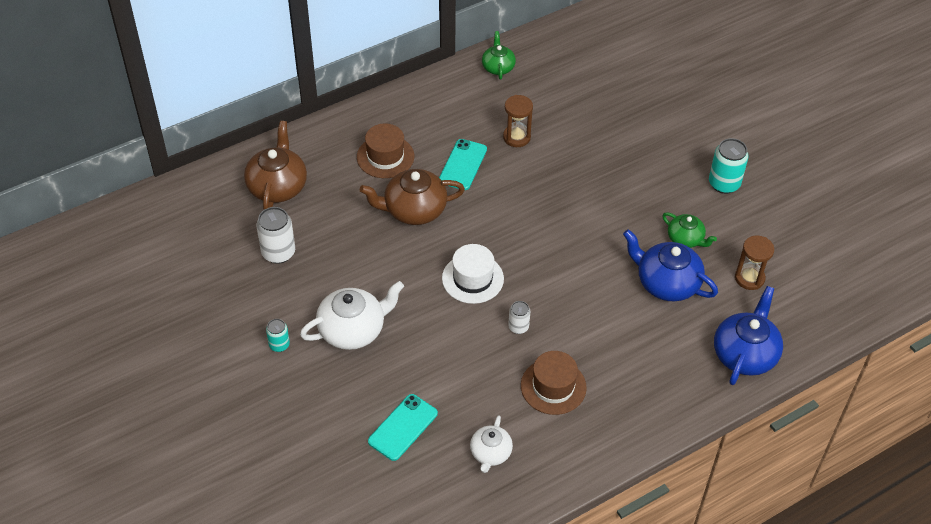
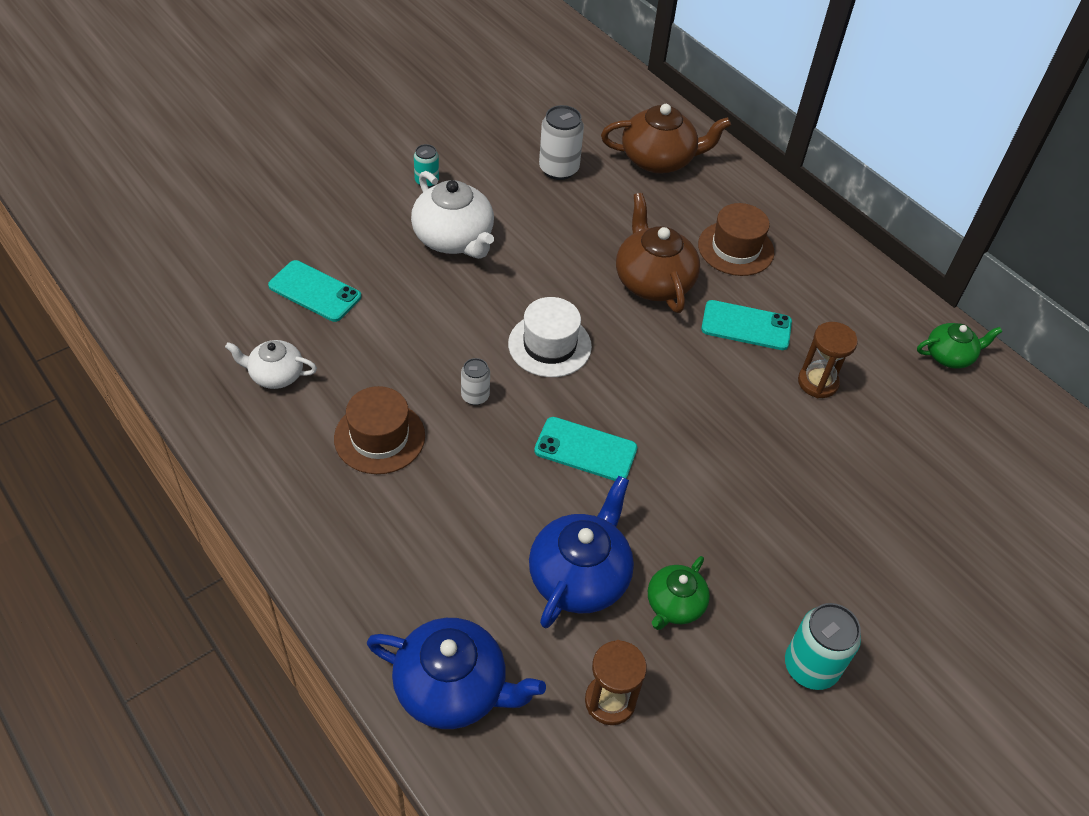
camera: 80 degrees right, 0 degrees up
none -> turquoise phone [534,417,637,481]

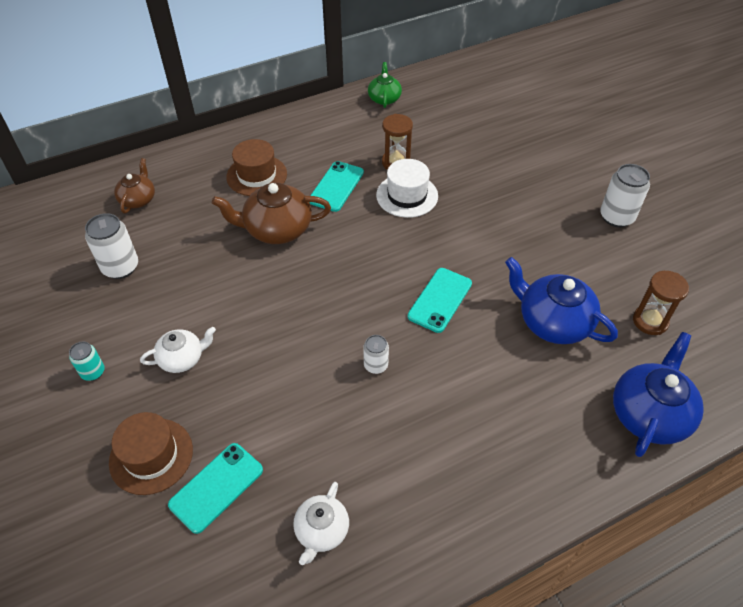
camera: 75 degrees left, 0 degrees up
brown hat [334,386,425,474] -> brown hat moved to [109,412,193,495]
white teapot [411,171,494,259] -> white teapot [140,327,216,373], size x0.59
white hat [508,297,592,377] -> white hat moved to [376,159,438,218]
brown teapot [601,104,731,174] -> brown teapot [114,158,155,213], size x0.59
green teapot [648,556,710,630] -> none
turquoise can [785,603,861,690] -> white can [600,164,650,227]

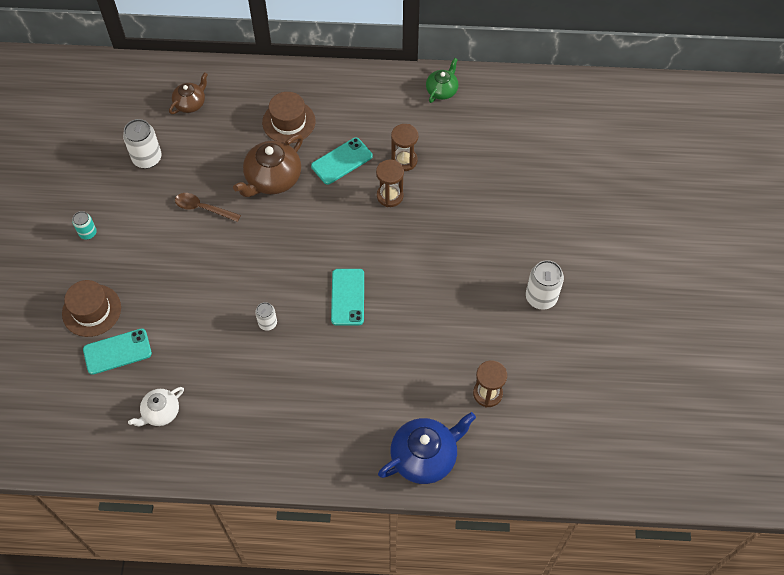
camera: 30 degrees right, 10 degrees up
white teapot [140,327,216,373] -> none
brown teapot [212,183,331,244] -> brown teapot turned 75 degrees counterclockwise [233,134,303,197]
white hat [376,159,438,218] -> brown hourglass [376,160,404,207]
turquoise phone [408,268,472,333] -> turquoise phone turned 60 degrees counterclockwise [331,269,364,326]
blue teapot [505,257,618,344] -> none
none -> brown spoon [175,193,241,222]

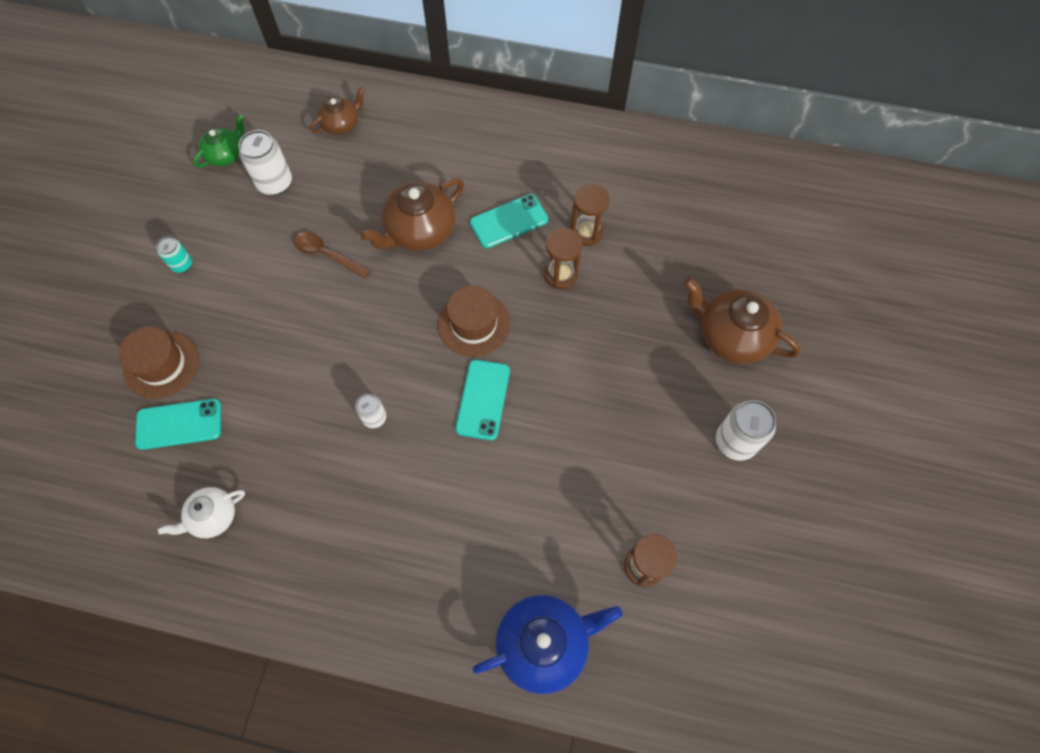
camera: 10 degrees right, 5 degrees up
brown hat [262,92,316,143] -> brown hat moved to [438,285,510,357]
green teapot [426,58,459,103] -> green teapot moved to [193,114,244,168]
none -> brown teapot [684,278,801,364]

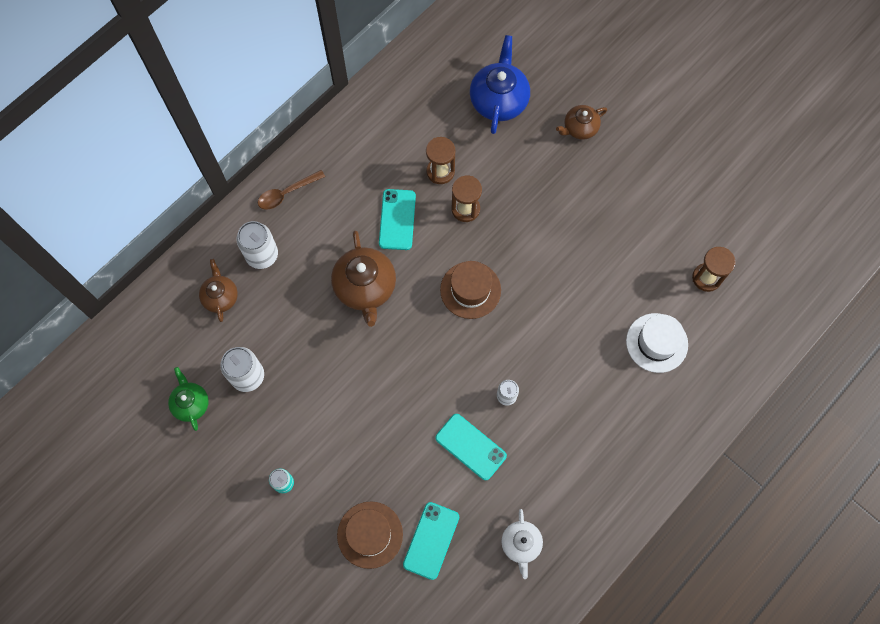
camera: 60 degrees left, 5 degrees up
brown spoon [294,232,371,279] -> brown spoon moved to [258,170,325,210]
turquoise phone [455,360,510,440] -> turquoise phone moved to [435,414,507,480]
blue teapot [472,595,623,694] -> blue teapot moved to [470,35,530,134]
brown teapot [684,278,801,364] -> brown teapot [556,105,607,140], size x0.59
white can [716,400,776,461] -> white can moved to [237,221,278,269]
none -> white hat [626,313,688,373]

